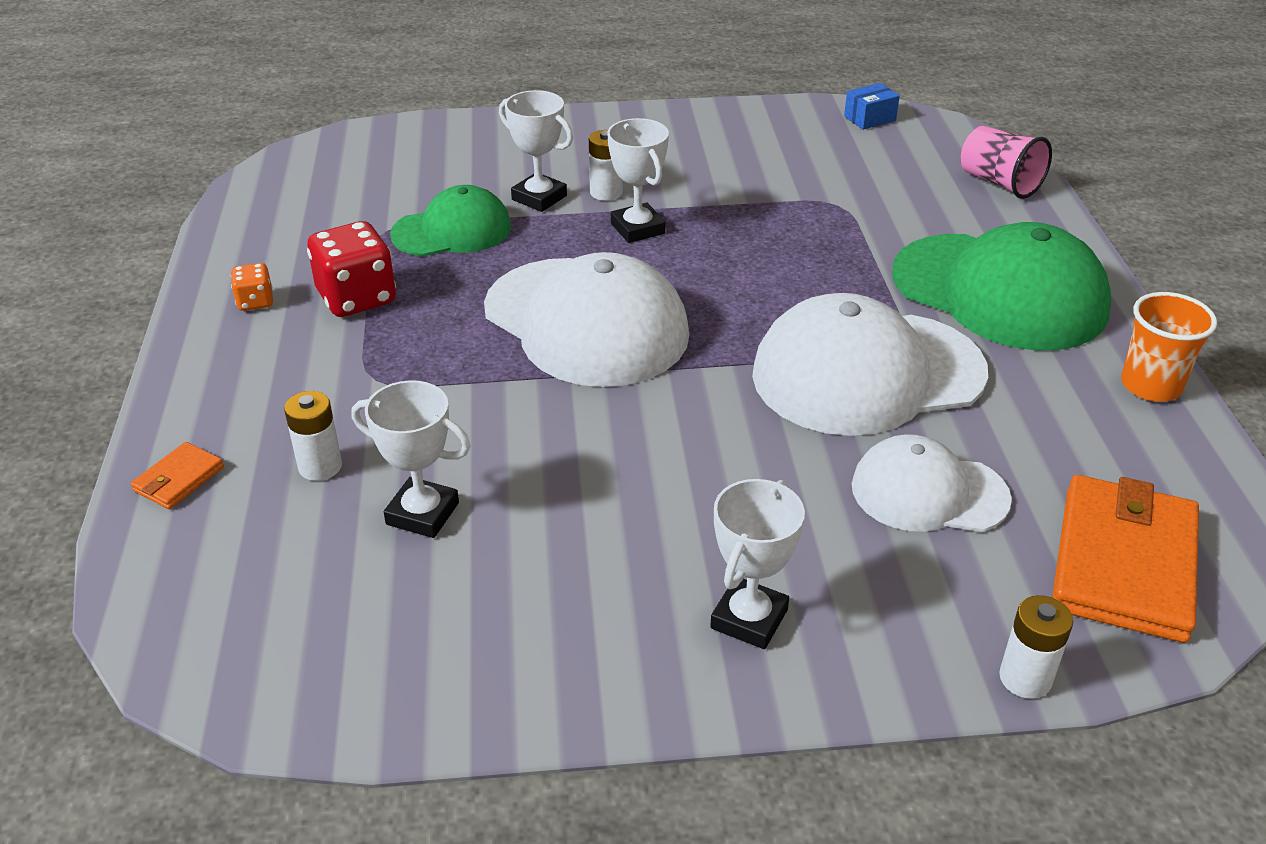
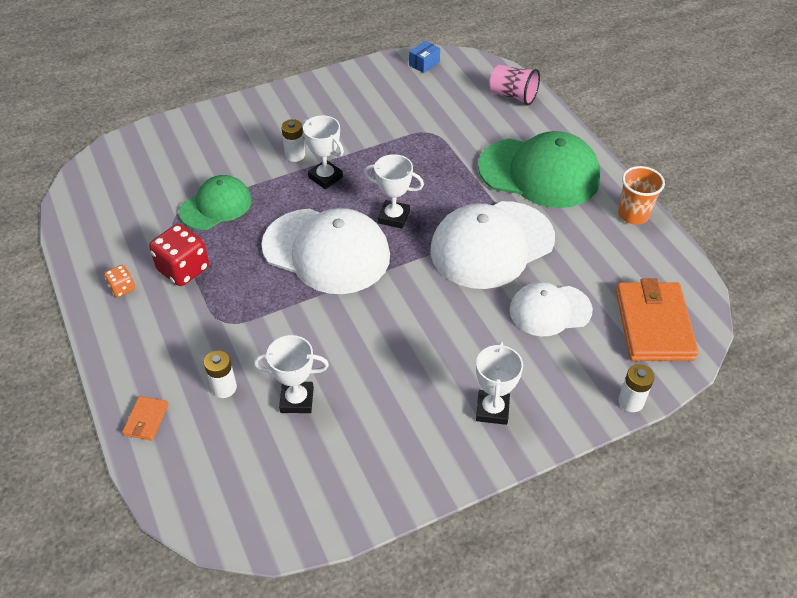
camera: 20 degrees left, 10 degrees up
white trophy [499,90,573,212] -> white trophy moved to [364,154,424,229]

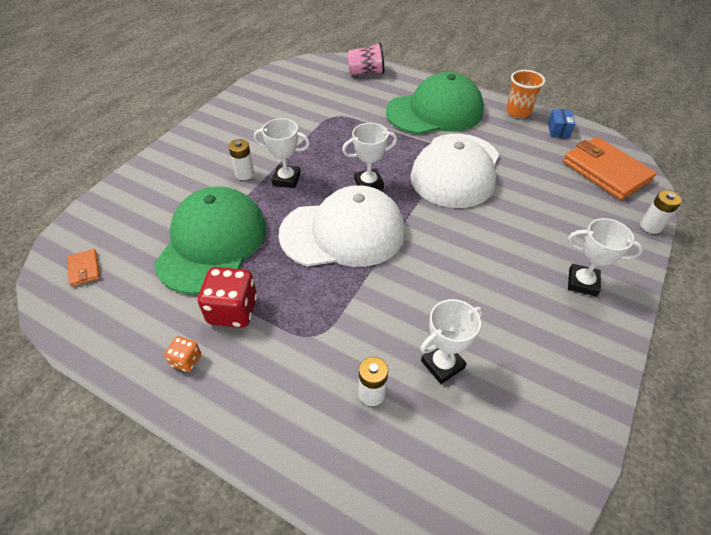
camera: 35 degrees left, 0 degrees up
orange wallet [122,396,169,441] -> orange wallet moved to [67,249,100,287]
green cap [179,175,252,230] -> green cap [154,186,266,295], size x1.69
blue box [409,41,440,73] -> blue box moved to [548,109,575,138]
white trophy [476,341,523,425] -> white trophy turned 45 degrees counterclockwise [568,218,643,297]
white cap [510,282,593,336] -> none

